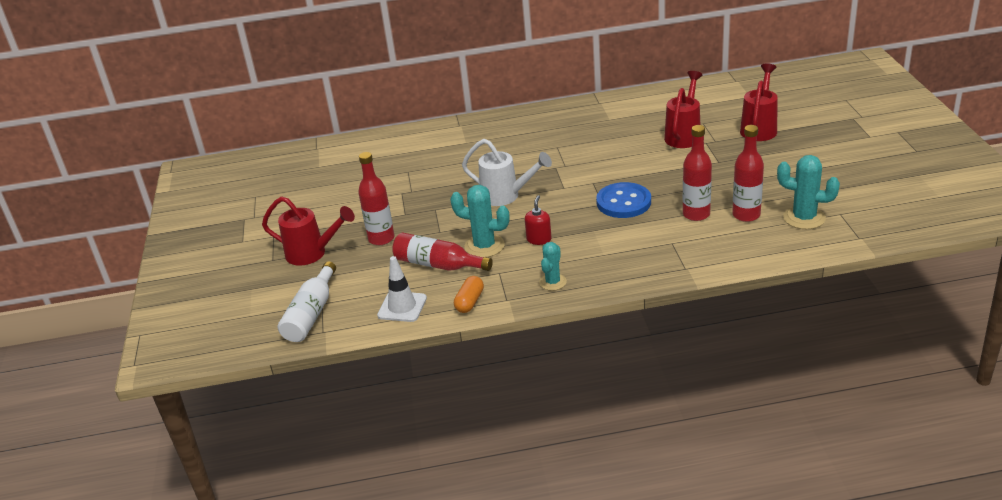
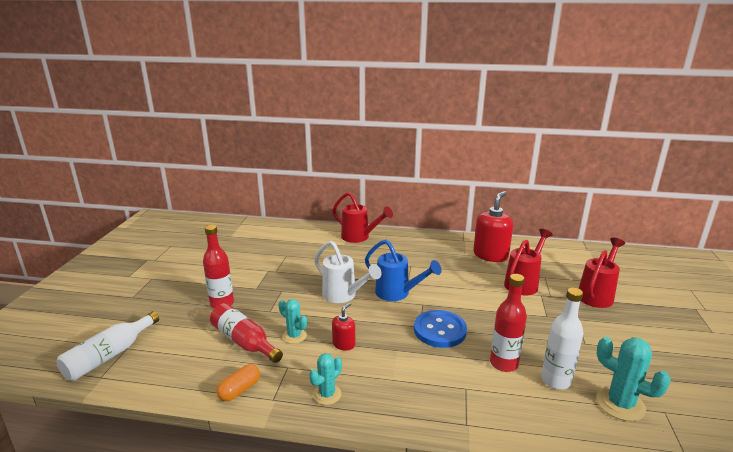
camera: 15 degrees right, 10 degrees down
red watering can [262,196,355,265] -> red watering can moved to [332,192,393,243]
white traffic cone [377,256,427,322] -> none
turquoise cactus [450,185,510,257] -> turquoise cactus [278,299,307,344], size x0.64
red bottle [732,125,764,222] -> white bottle [541,288,583,389]
none -> blue watering can [365,239,442,301]
none -> red soap dispenser [473,191,513,262]

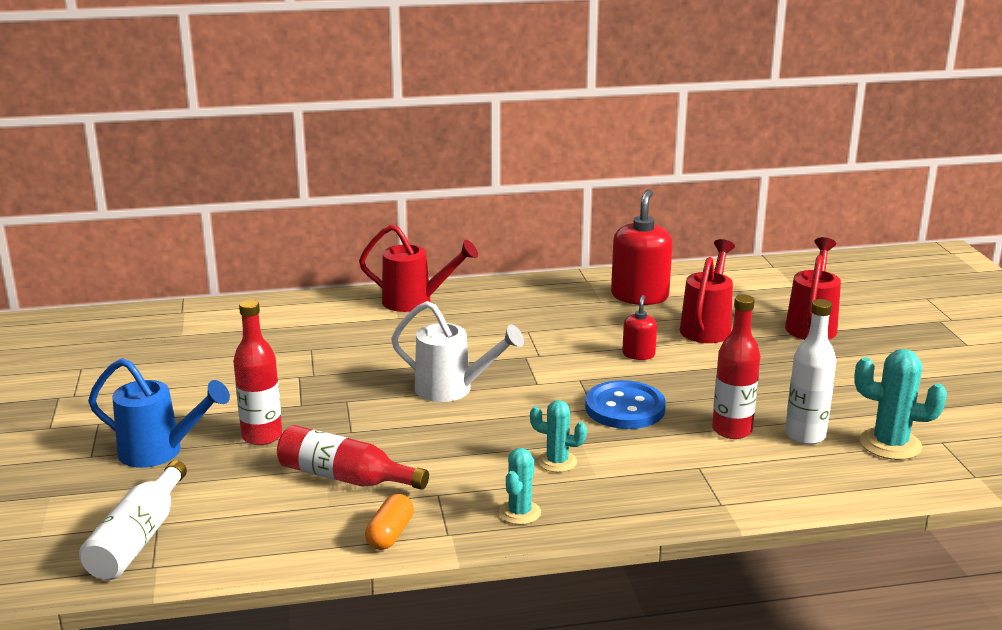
camera: 20 degrees left, 0 degrees up
turquoise cactus [278,299,307,344] -> turquoise cactus moved to [530,400,587,472]
red soap dispenser [332,303,355,351] -> red soap dispenser moved to [622,295,657,360]
blue watering can [365,239,442,301] -> blue watering can moved to [88,358,230,468]

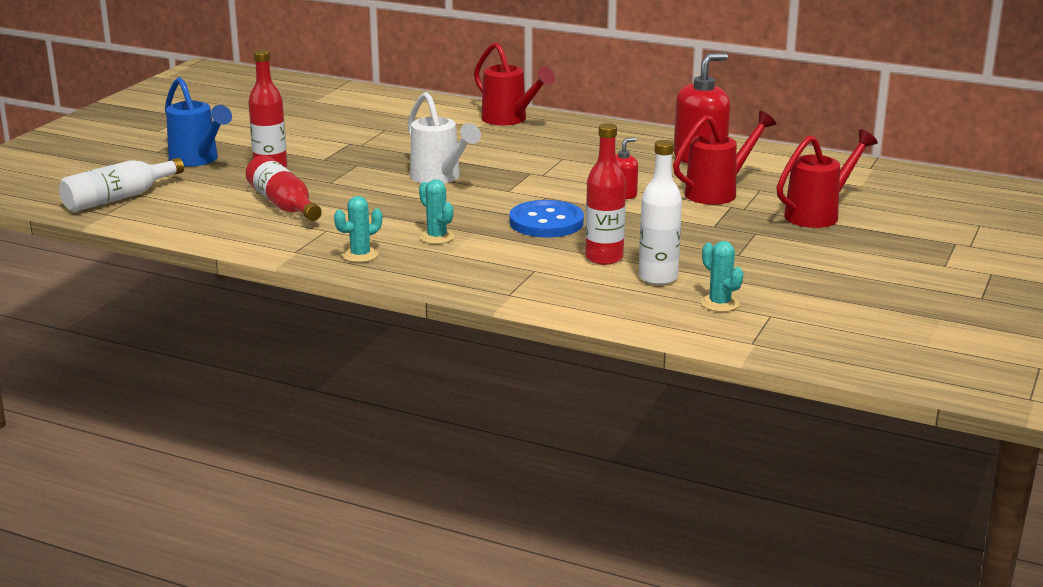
camera: 35 degrees right, 0 degrees up
orange capsule [365,494,414,550] -> none
turquoise cactus [854,349,947,460] -> turquoise cactus [701,241,743,312], size x0.64

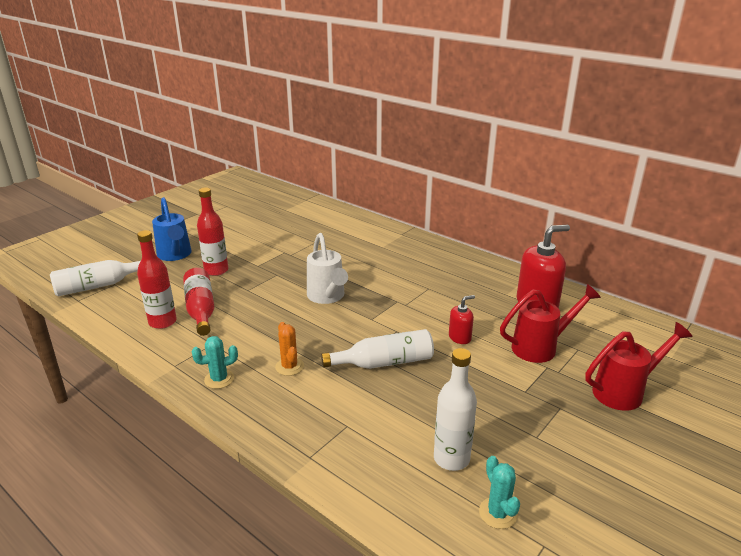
camera: 15 degrees right, 5 degrees up
turquoise cactus [419,179,455,244] -> orange cactus [275,322,304,376]
red watering can [474,42,555,125] -> none
blue button [509,200,584,237] -> white bottle [321,329,434,369]
red bottle [585,123,626,265] -> red bottle moved to [137,230,177,329]

